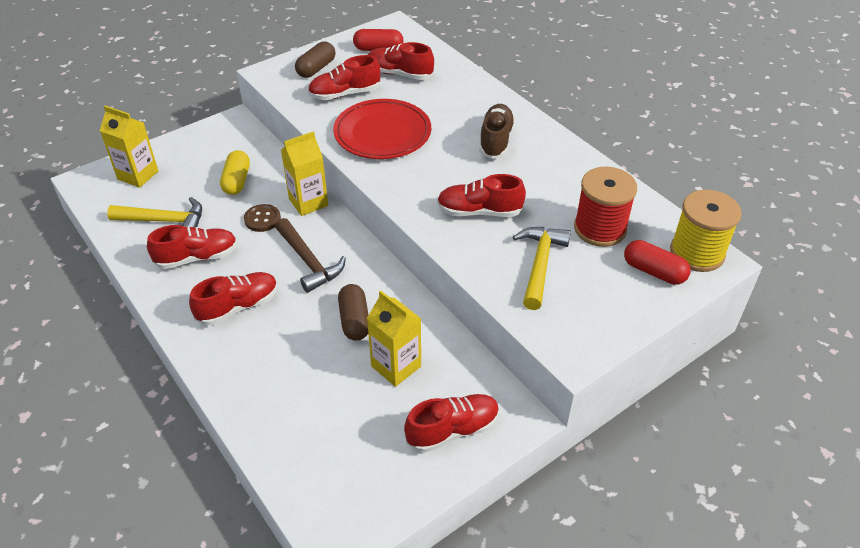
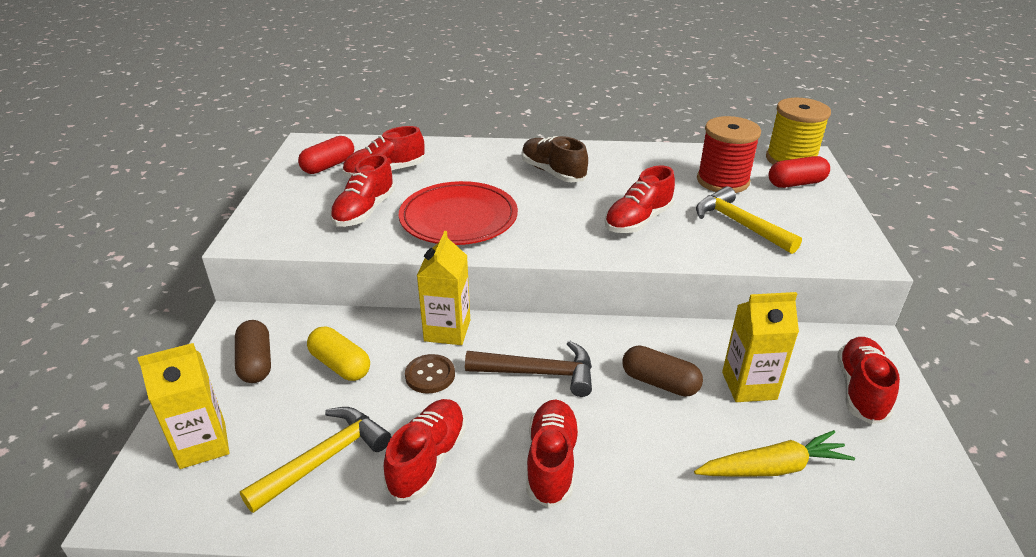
camera: 50 degrees left, 10 degrees down
brown capsule [295,41,335,78] -> brown capsule moved to [235,320,271,383]
none -> yellow carrot [694,430,855,477]

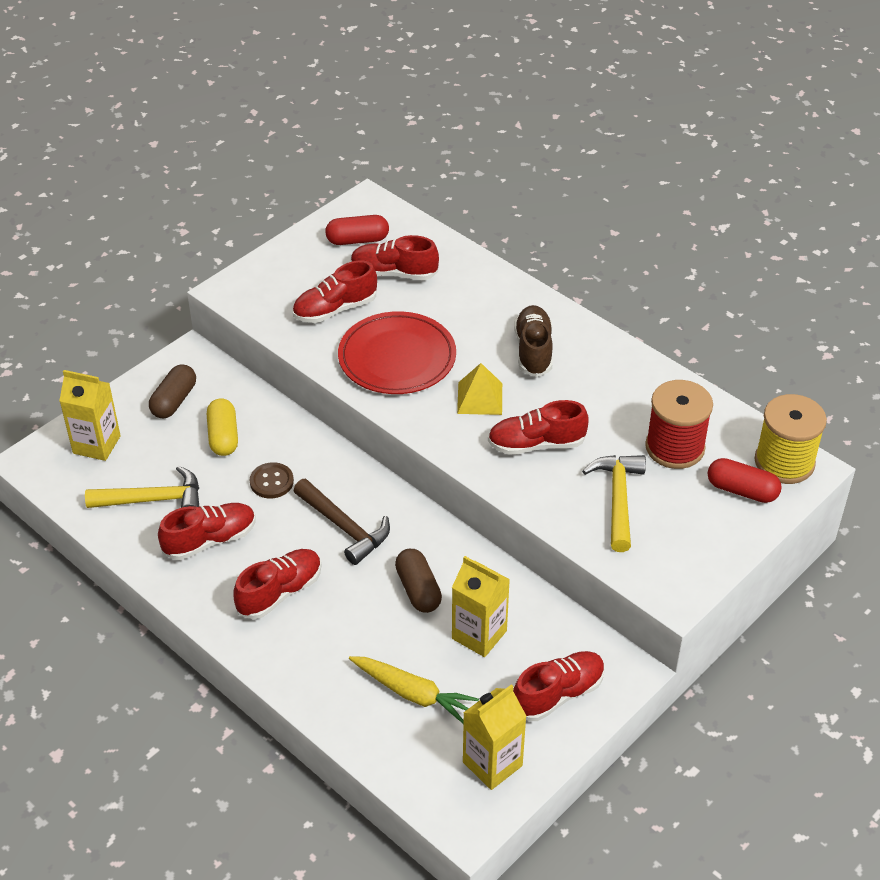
camera: 40 degrees right, 10 degrees up
yellow carton [417,231,470,345] -> yellow carton moved to [463,684,527,790]
none -> yellow pyramid [457,363,502,415]

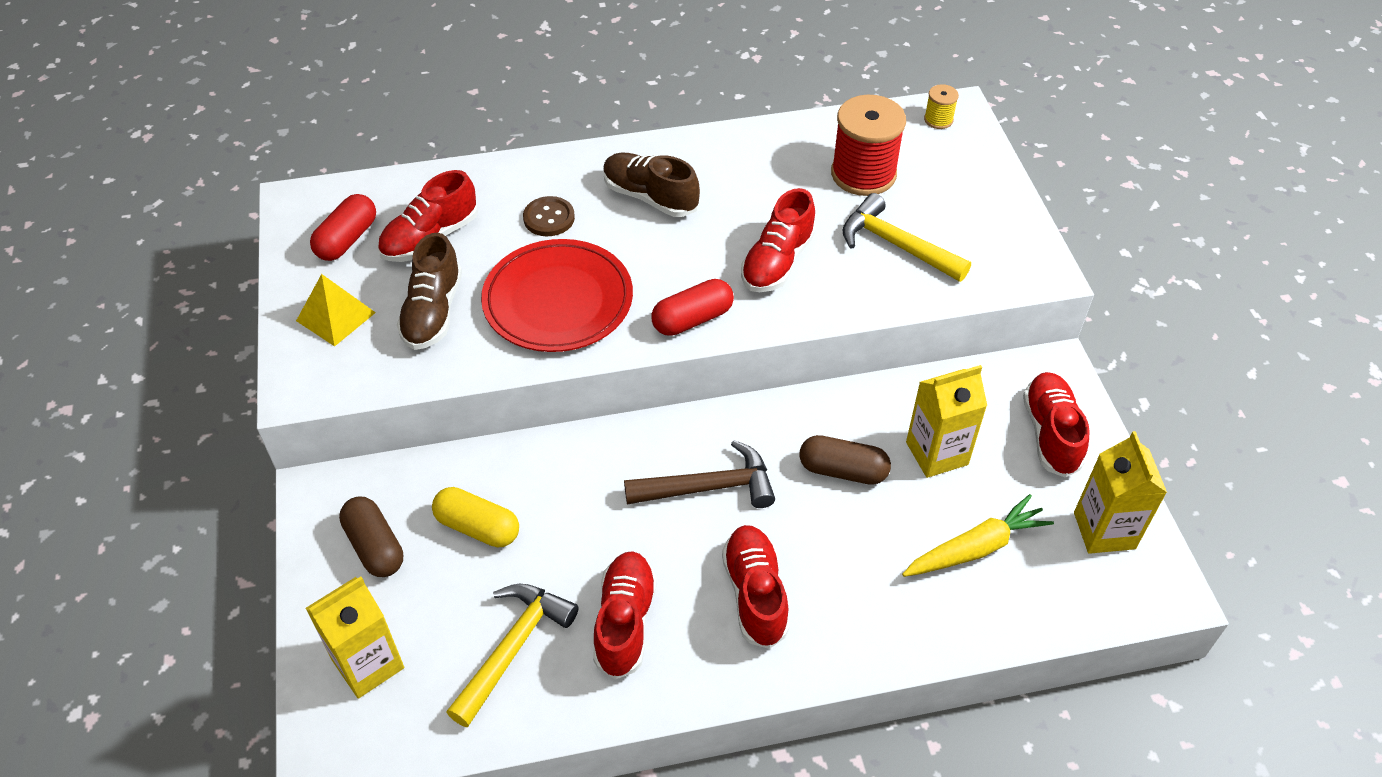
camera: 55 degrees left, 5 degrees up
brown button [250,462,294,498] -> brown button moved to [523,196,575,236]
red shoe [293,260,377,323] -> brown shoe [397,233,462,350]
yellow pyramid [457,363,502,415] -> yellow pyramid moved to [296,274,376,346]
red capsule [708,458,782,503] -> red capsule moved to [651,279,734,336]
yellow spool [754,394,827,484] -> yellow spool [924,84,959,129], size x0.46

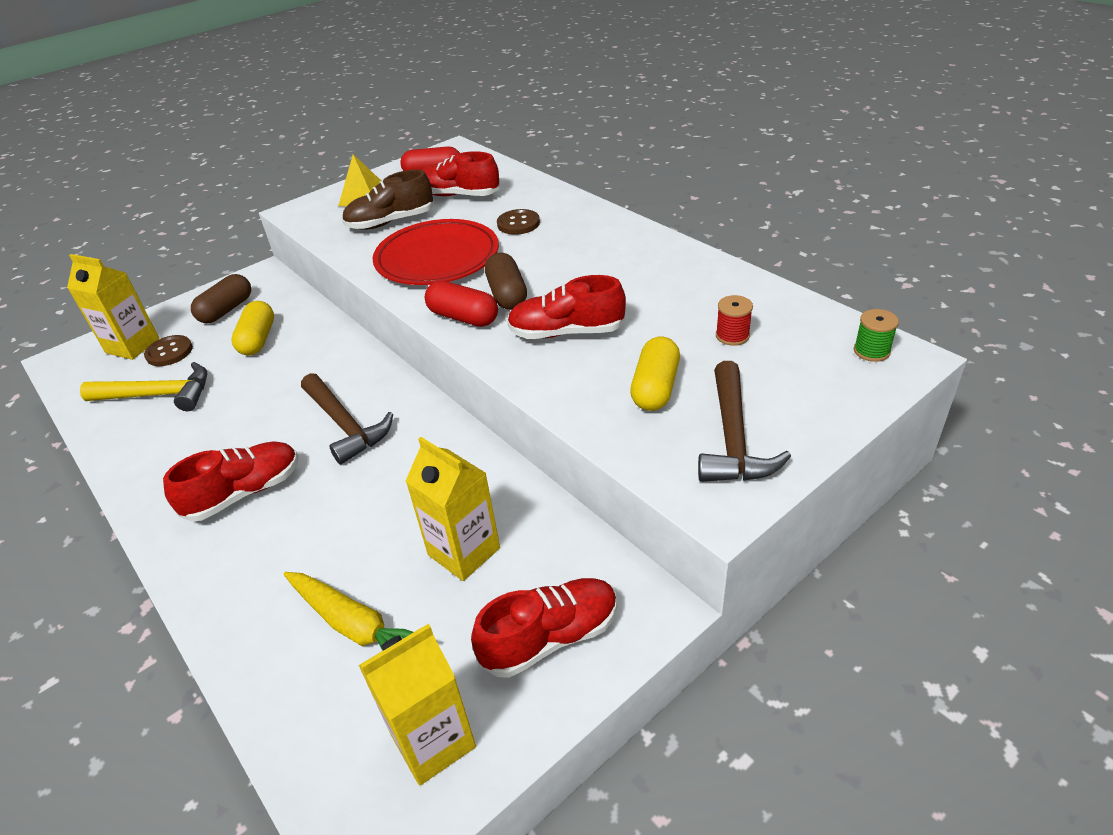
camera: 65 degrees right, 10 degrees down
red shoe [593,551,657,680] -> none
brown shoe [603,153,700,217] -> none
brown capsule [799,435,891,485] -> brown capsule moved to [485,253,527,310]
red spool [831,95,906,196] -> red spool [716,295,753,346], size x0.46
yellow hammer [842,193,971,282] -> yellow capsule [630,336,680,411]
yellow spool [924,84,959,129] -> green spool [854,309,899,362]
none -> brown button [144,335,193,366]
none -> brown hammer [698,361,791,482]

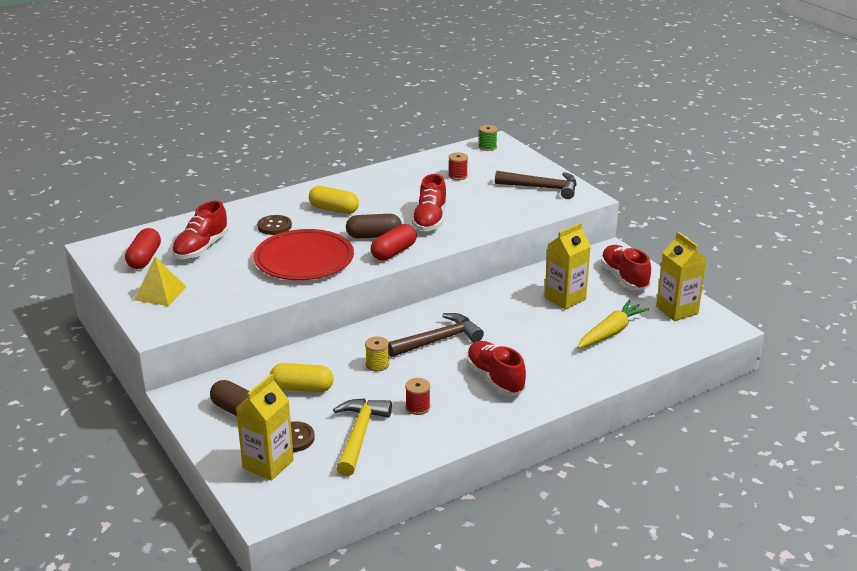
camera: 85 degrees left, 10 degrees down
brown shoe [342,170,434,230] -> none
yellow capsule [630,336,680,411] -> yellow capsule moved to [309,186,359,214]
none -> yellow spool [365,336,389,371]
none -> red spool [405,378,430,415]

